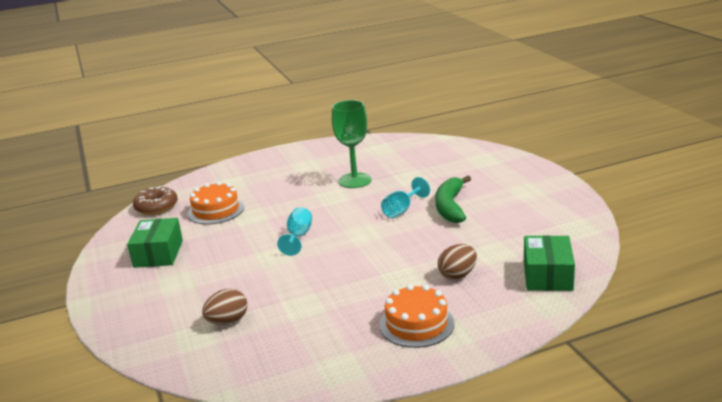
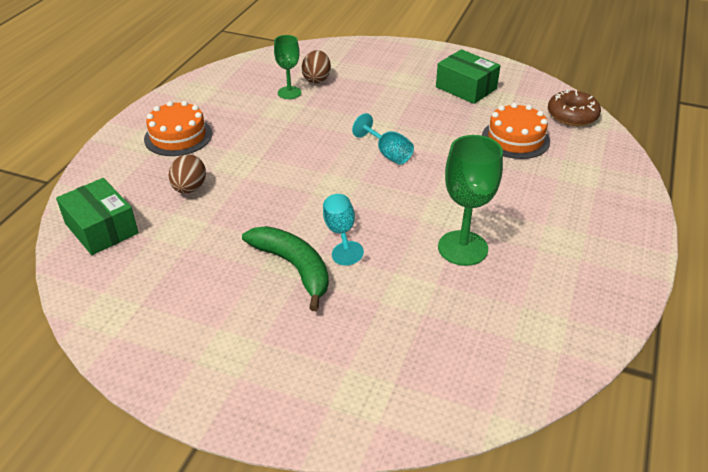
camera: 130 degrees right, 15 degrees up
none -> green goblet [274,35,301,99]

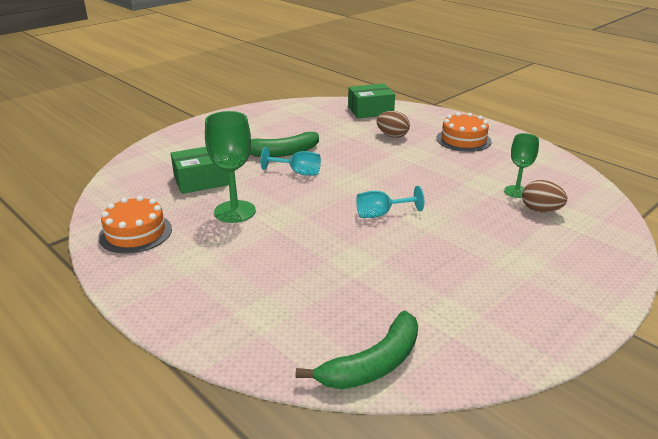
camera: 115 degrees right, 10 degrees down
green box [436,49,501,104] -> green box moved to [171,147,229,194]
orange cake [482,103,550,159] -> orange cake moved to [99,196,172,254]
brown donut [548,89,601,126] -> green banana [296,311,418,389]

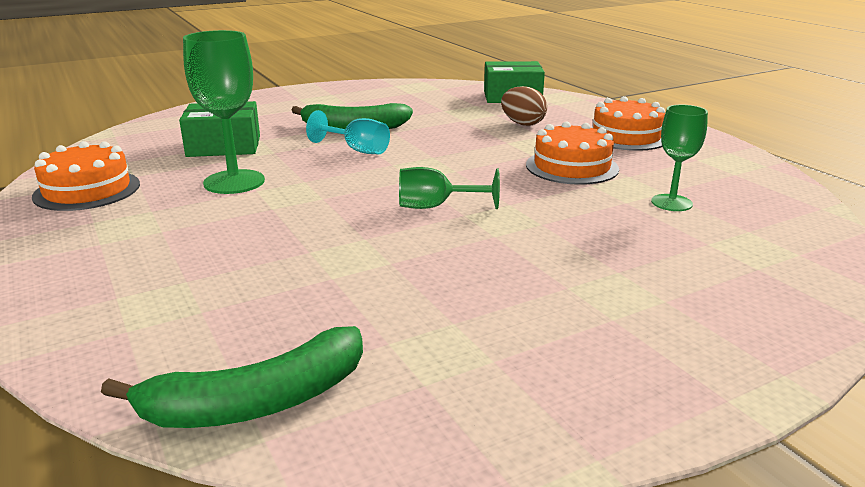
camera: 15 degrees right, 5 degrees down
turquoise goblet [356,186,424,218] -> green goblet [399,167,500,209]
brown egg [522,180,567,212] -> none
none -> orange cake [526,122,619,185]

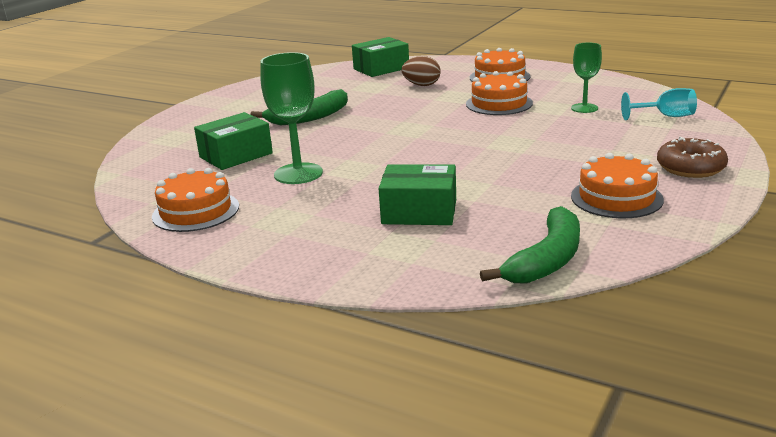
camera: 30 degrees left, 0 degrees up
turquoise goblet [306,110,390,154] -> turquoise goblet moved to [621,88,697,120]
green goblet [399,167,500,209] -> none
none -> green box [379,164,456,225]
none -> orange cake [571,153,664,218]
none -> brown donut [657,137,728,178]

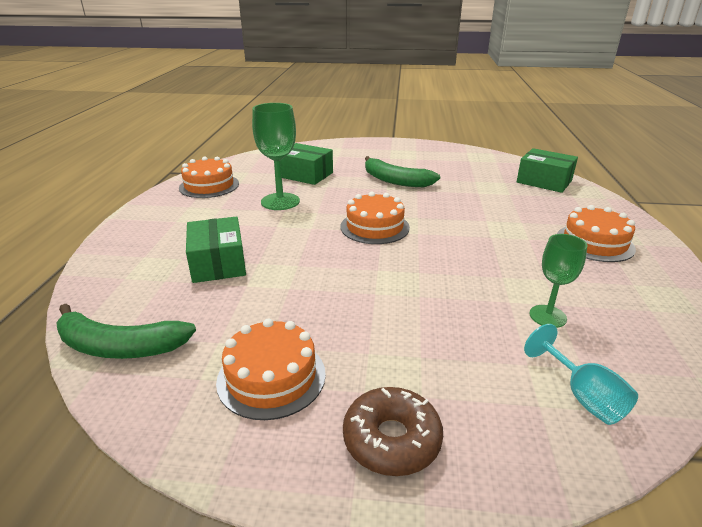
camera: 65 degrees right, 5 degrees up
brown egg [402,56,440,86] -> none
orange cake [466,71,533,115] -> orange cake moved to [341,192,410,244]

